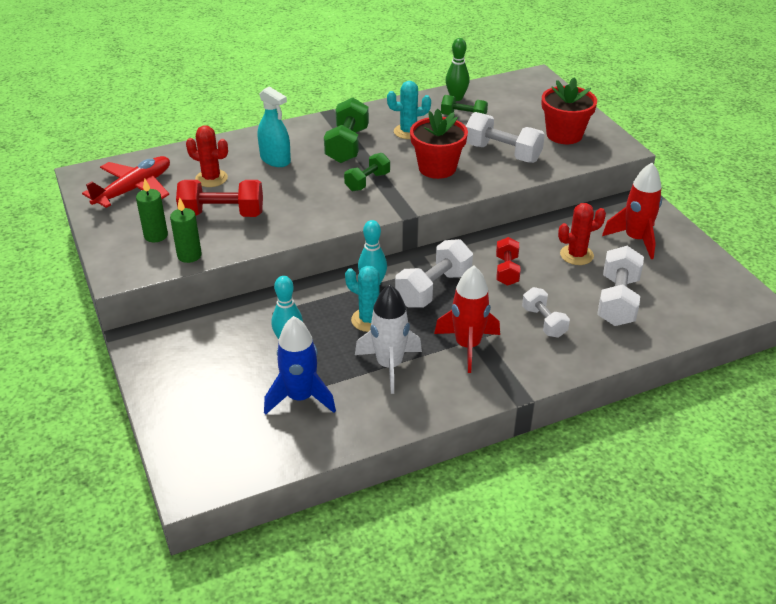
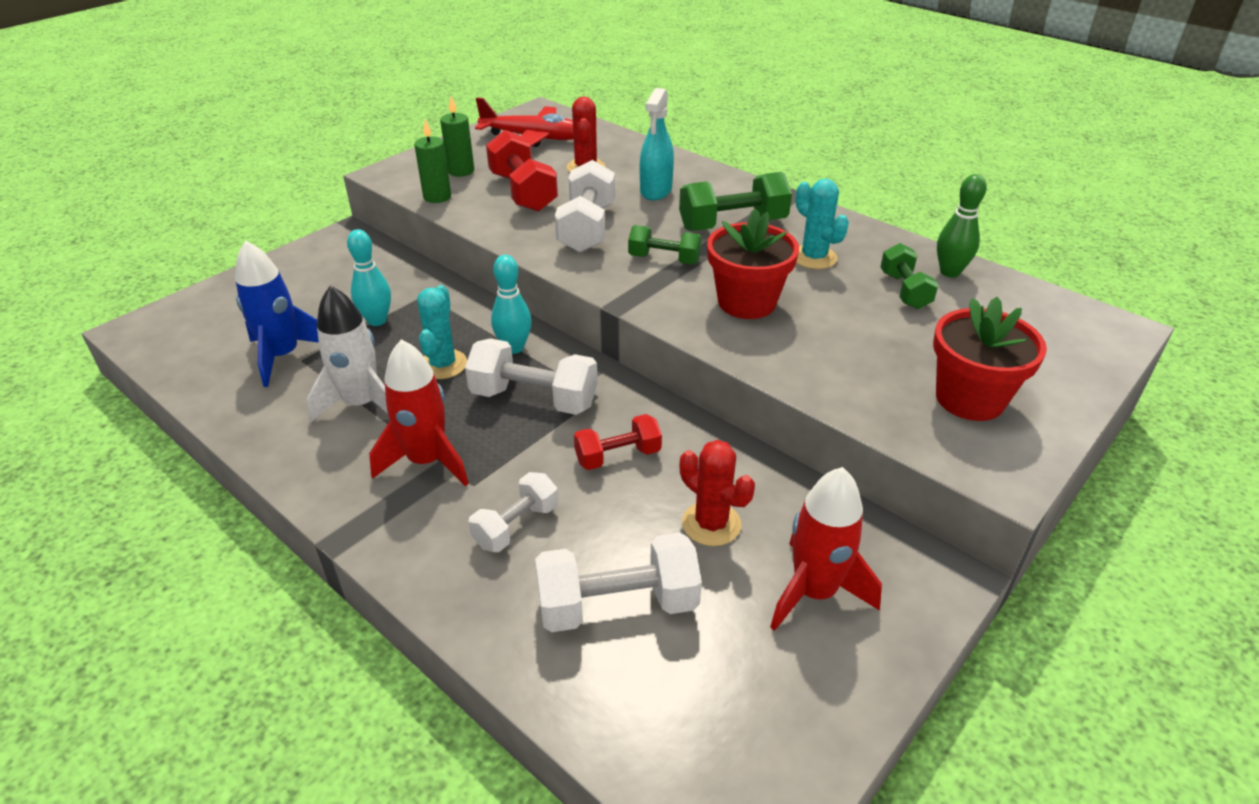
camera: 65 degrees right, 0 degrees up
white dumbbell [466,112,545,163] -> white dumbbell moved to [555,160,615,252]

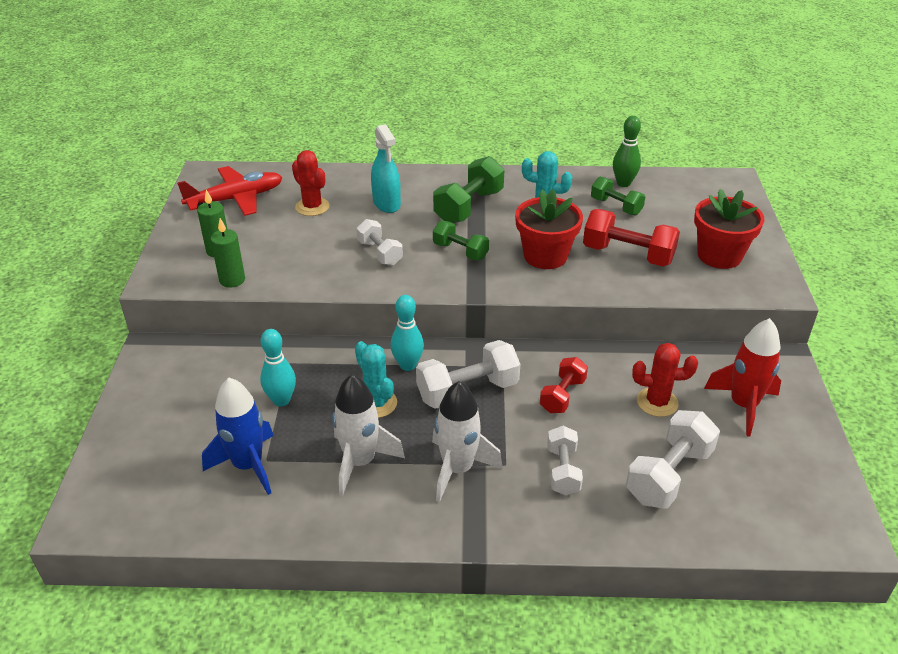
camera: 40 degrees left, 0 degrees up
red rocket [369,339,469,487] -> white rocket [432,381,503,502]
red dumbbell [486,130,558,212] -> red dumbbell moved to [583,209,680,267]
white dumbbell [555,160,615,252] -> white dumbbell [356,219,403,266], size x0.63
green dumbbell [628,225,702,264] -> green dumbbell turned 60 degrees clockwise [433,221,489,260]

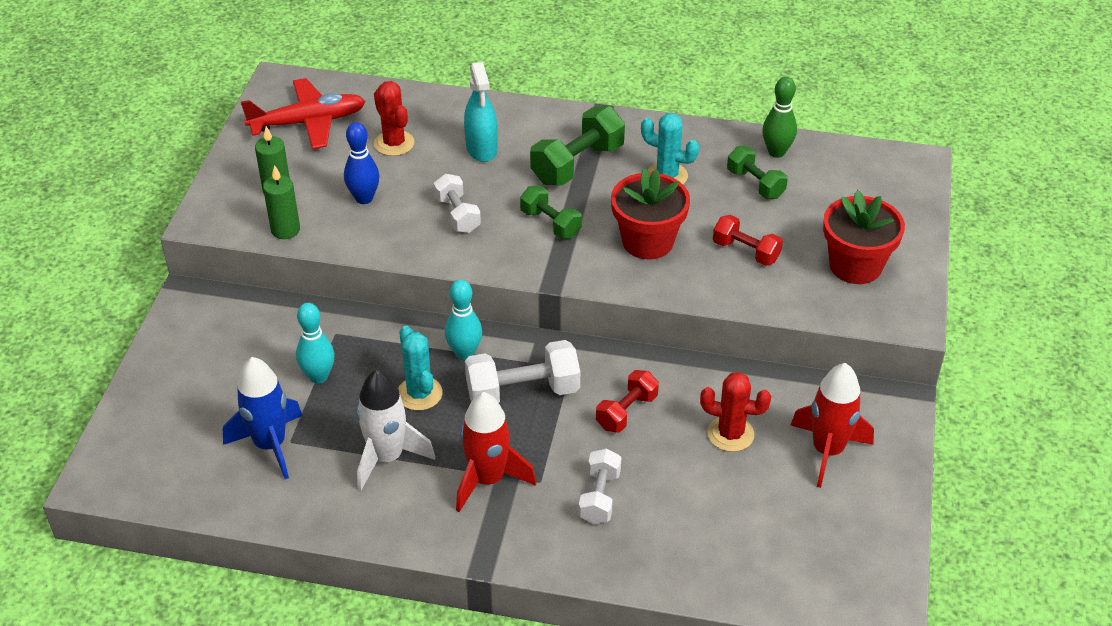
camera: 10 degrees right, 5 degrees up
white rocket [432,381,503,502] -> red rocket [456,392,536,512]
red dumbbell [583,209,680,267] -> red dumbbell [713,215,783,266], size x0.63
white dumbbell [626,410,720,508] -> none
none -> blue bowling pin [344,122,380,204]

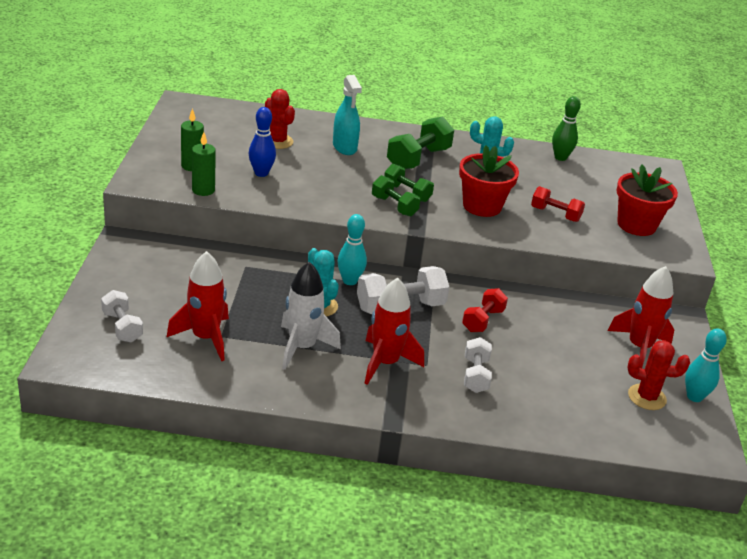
camera: 10 degrees left, 10 degrees down
blue rocket [223,357,303,479] -> red rocket [167,251,229,361]
red plane [241,78,366,149] -> none
turquoise bowling pin [296,303,335,384] -> turquoise bowling pin moved to [685,328,727,402]
white dumbbell [434,174,481,233] -> white dumbbell moved to [101,290,143,342]
red cactus [700,372,771,452] -> red cactus moved to [628,340,690,410]
green dumbbell [727,146,788,199] -> green dumbbell moved to [372,175,421,217]

